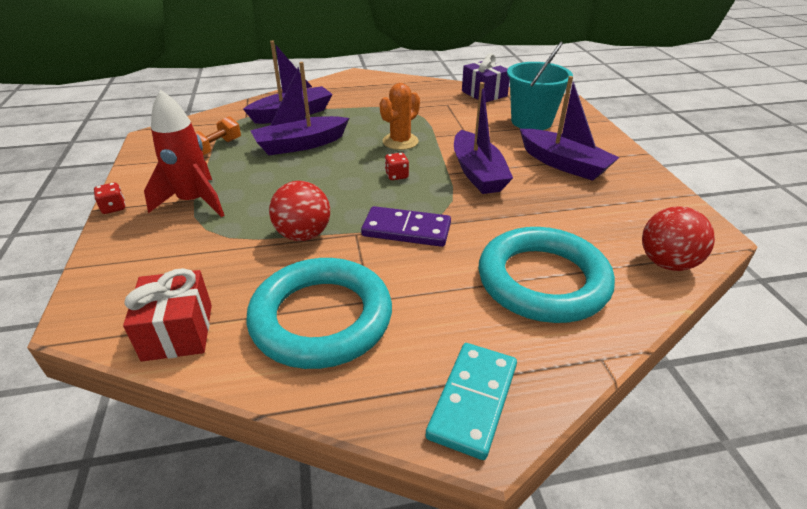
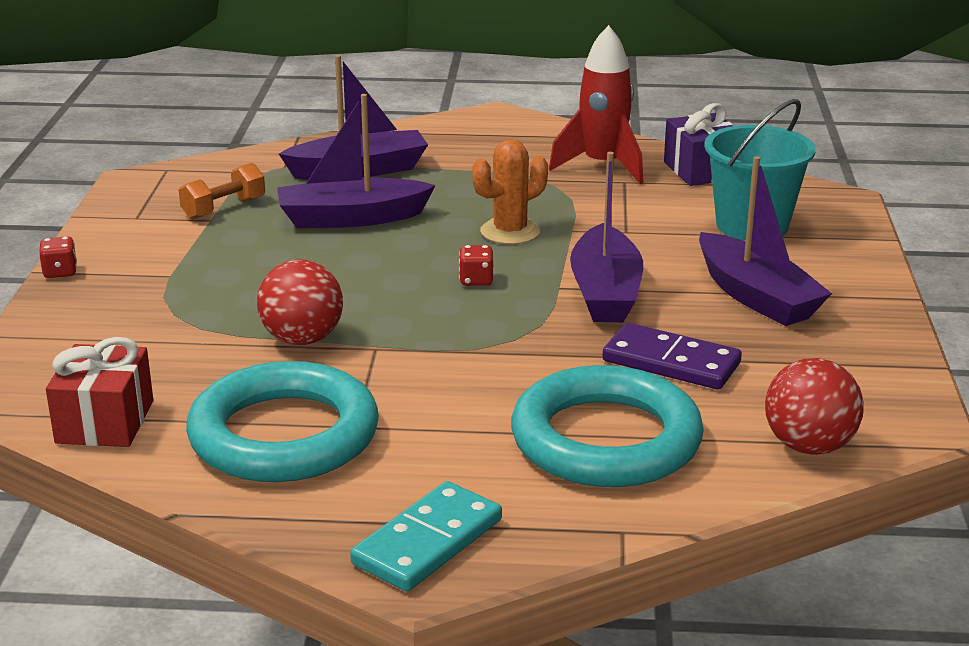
camera: 15 degrees right, 10 degrees down
red rocket [144,90,225,217] -> red rocket moved to [549,25,644,184]
purple domino [361,206,451,247] -> purple domino moved to [602,323,742,390]

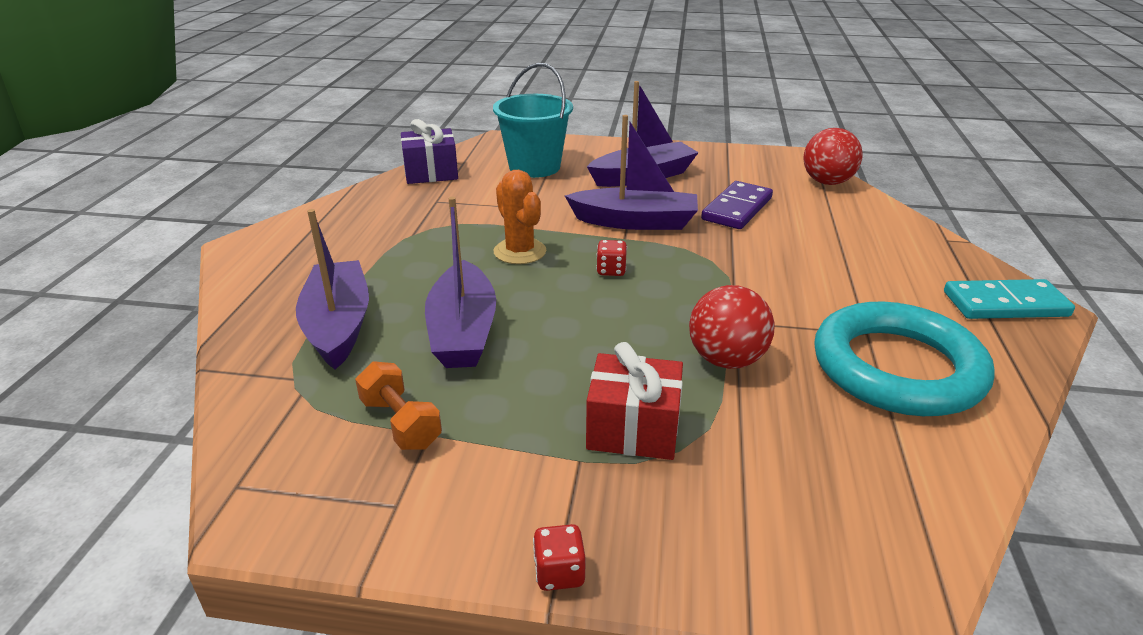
camera: 85 degrees left, 5 degrees up
red gift [46,337,153,447] -> red gift moved to [586,342,683,460]
turquoise domino [350,481,502,592] -> turquoise domino turned 45 degrees counterclockwise [944,279,1075,319]
turquoise ring [511,365,704,487] -> none
red rocket [549,25,644,184] -> none

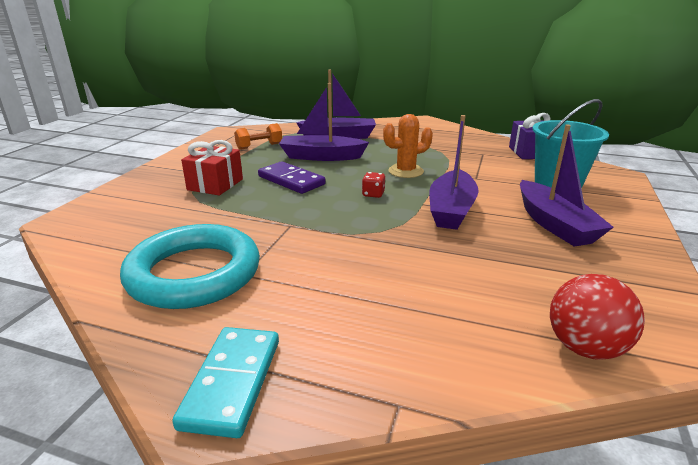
camera: 100 degrees right, 5 degrees down
red dice [533,524,586,591] -> none
red ball [689,285,775,369] -> none
purple domino [701,181,773,229] -> purple domino moved to [258,161,326,194]

